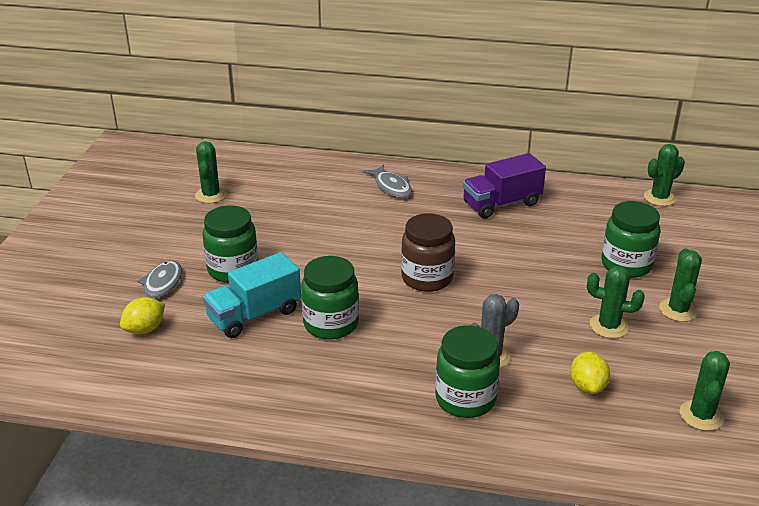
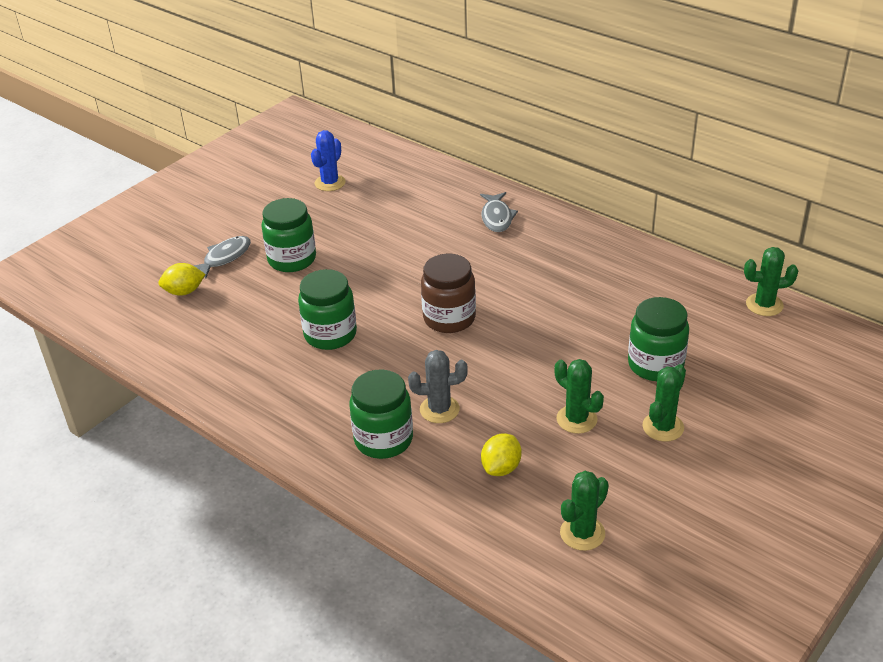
camera: 30 degrees right, 5 degrees up
green cactus [195,141,227,203] -> blue cactus [311,130,346,191]
turquoise truck [203,252,301,338] -> none
purple truck [463,153,546,219] -> none

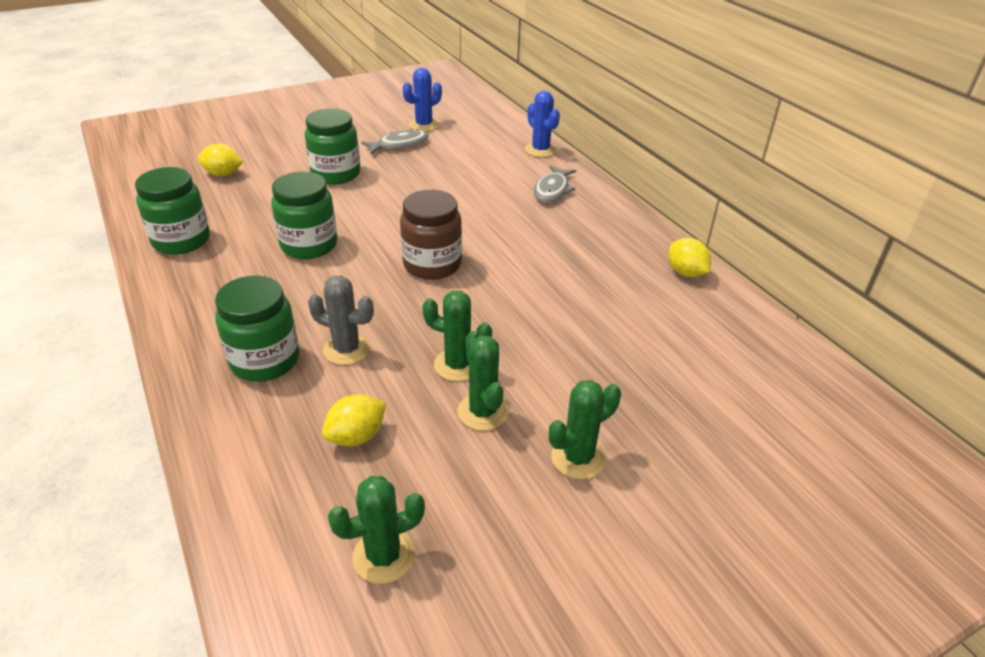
camera: 20 degrees right, 0 degrees up
grey fish [194,236,251,278] -> grey fish moved to [361,129,429,154]
green jar [628,297,689,381] -> green jar moved to [135,167,210,255]
green cactus [744,247,798,316] -> green cactus moved to [422,291,492,381]
none -> blue cactus [525,91,560,157]
none -> yellow lemon [669,238,711,277]

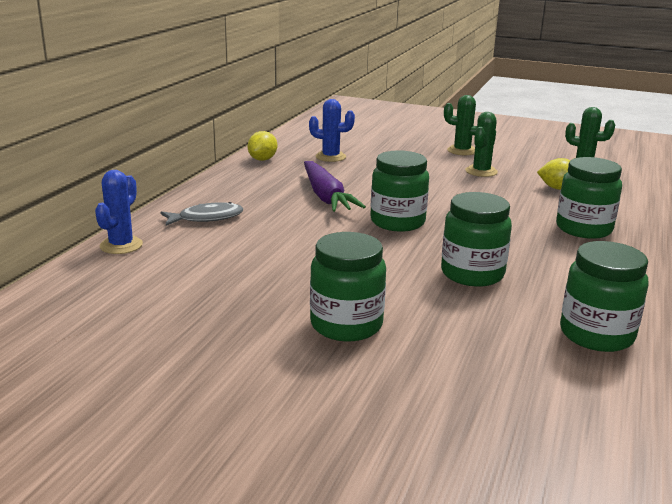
camera: 130 degrees left, 15 degrees down
yellow lemon [198,144,243,176] -> none
grey cactus [308,276,374,365] -> none
grey fish [361,129,429,154] -> none
brown jar [400,190,462,280] -> green jar [370,150,429,231]
blue cactus [403,68,442,132] -> blue cactus moved to [309,99,355,162]
green cactus [422,291,492,381] -> none
none -> purple carrot [304,161,366,212]

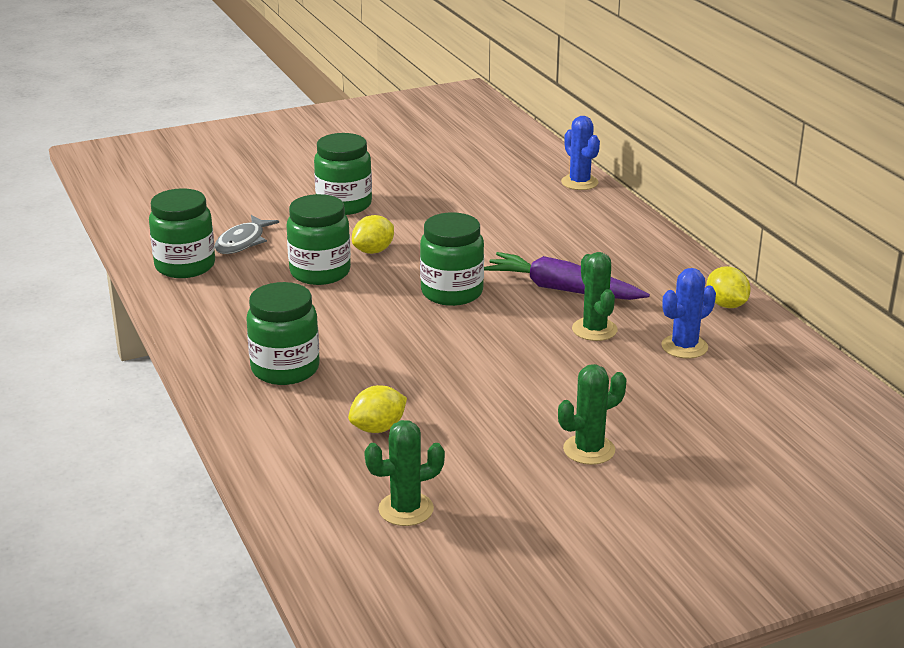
camera: 135 degrees right, 5 degrees up
grey fish [160,202,243,226] -> grey fish moved to [215,215,279,254]
green cactus [465,112,498,177] -> green cactus moved to [572,252,618,341]
none -> yellow lemon [352,215,394,254]

